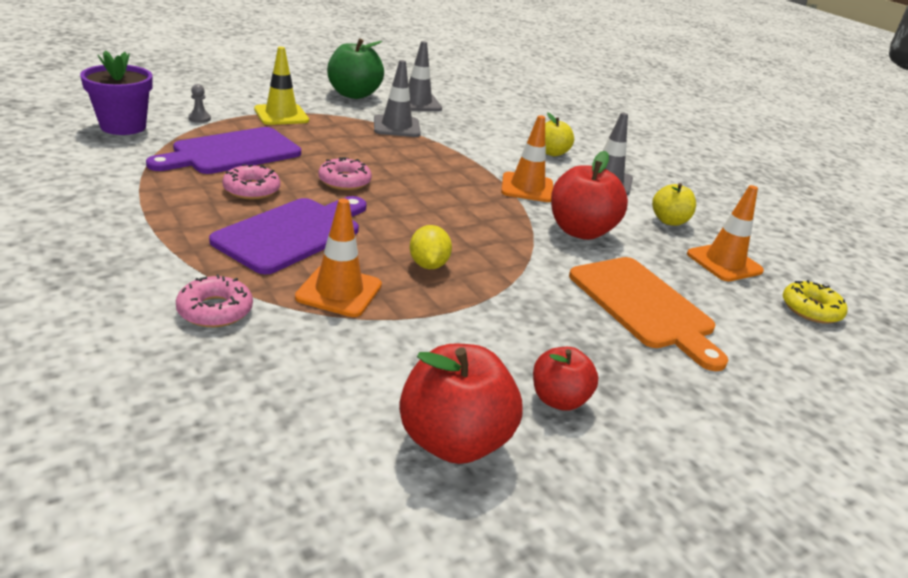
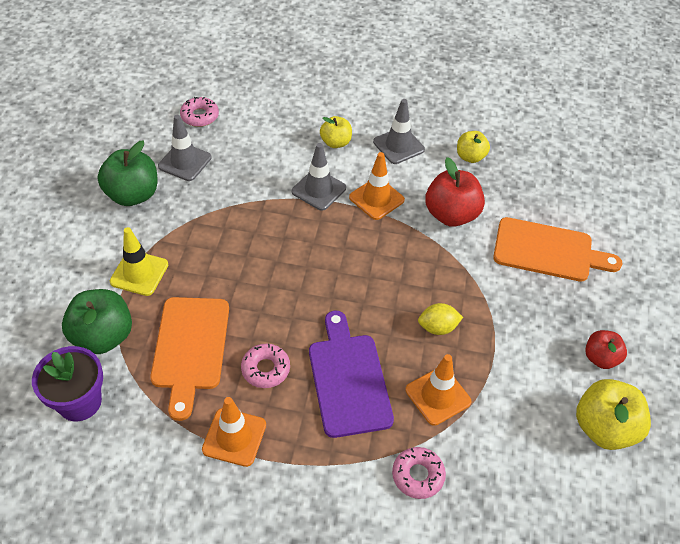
camera: 45 degrees left, 20 degrees up
purple cutting board [146,127,301,174] -> orange cutting board [150,297,229,421]
grey pawn [189,84,211,123] -> green apple [62,289,132,354]
pink donut [318,157,372,190] -> pink donut moved to [180,97,219,127]
grey traffic cone [374,60,421,137] -> grey traffic cone moved to [292,143,346,211]
red apple [399,344,523,464] -> yellow apple [576,379,651,450]
yellow lemon [410,225,452,269] -> yellow lemon turned 45 degrees counterclockwise [418,303,463,335]
orange traffic cone [687,185,764,281] -> orange traffic cone moved to [202,397,266,467]
yellow donut [783,280,848,323] -> none

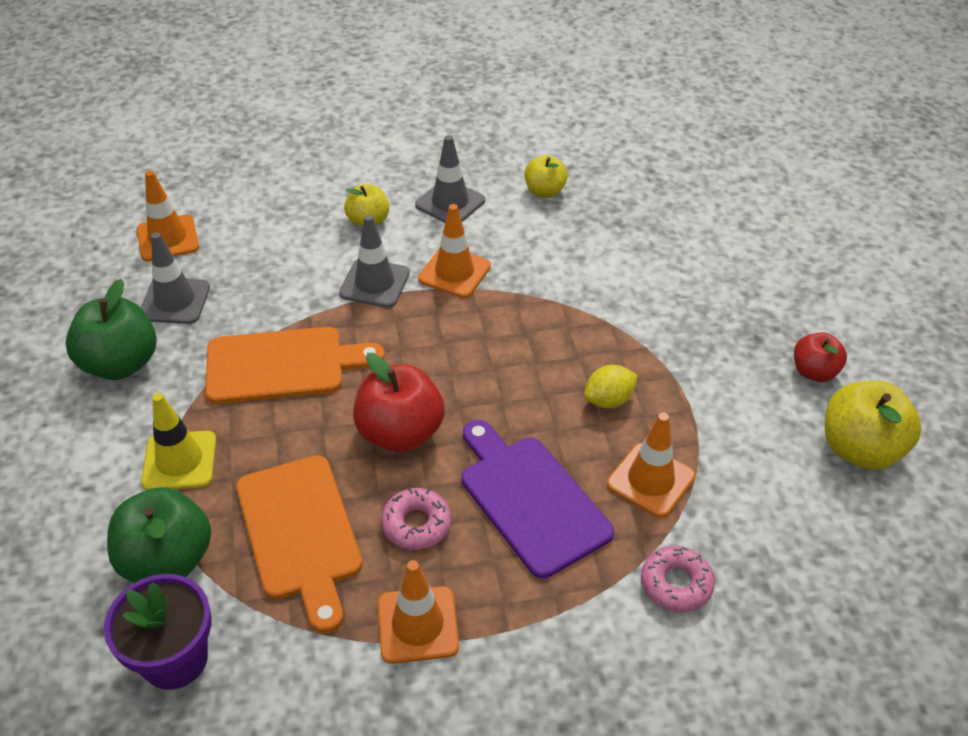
camera: 20 degrees left, 5 degrees down
pink donut [180,97,219,127] -> orange traffic cone [137,170,199,261]
red apple [425,157,485,227] -> red apple moved to [353,353,445,452]
orange cutting board [493,217,622,282] -> orange cutting board moved to [205,327,385,404]

